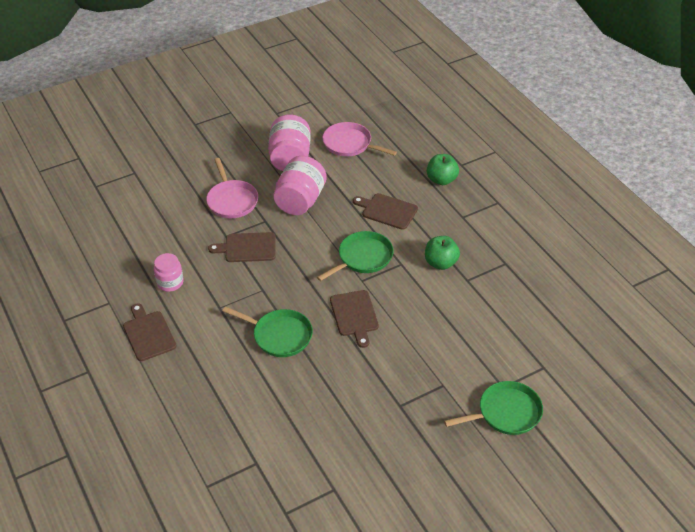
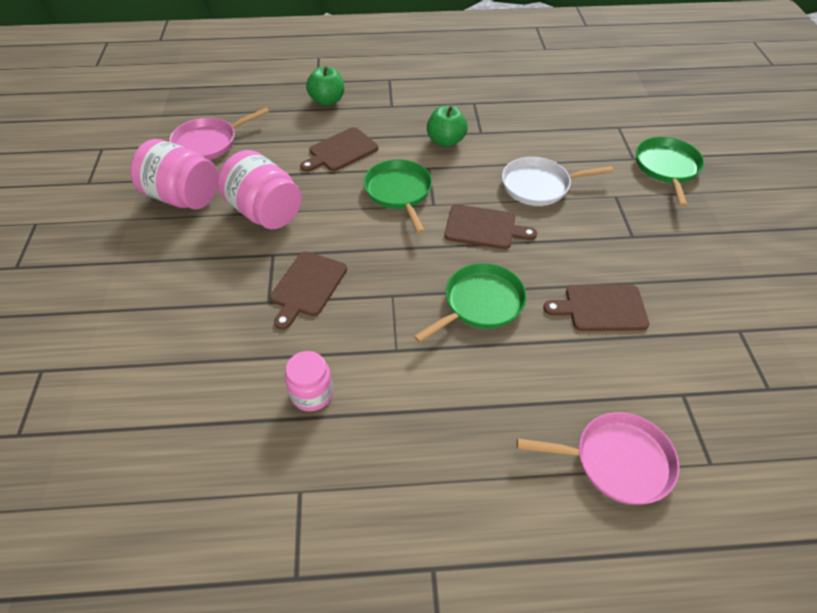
camera: 65 degrees left, 5 degrees up
brown cutting board [123,303,177,361] -> brown cutting board moved to [543,284,649,331]
pink pan [206,158,258,218] -> pink pan moved to [517,412,679,505]
none -> white pan [502,157,614,206]

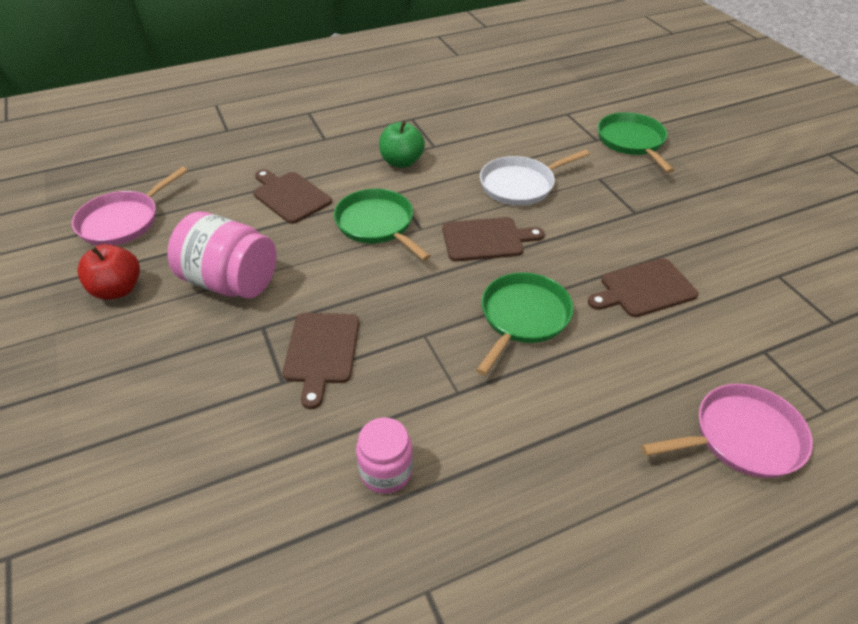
camera: 20 degrees left, 5 degrees down
pink jar [130,139,218,210] -> red apple [77,244,140,300]
brown cutting board [300,127,378,172] -> brown cutting board turned 105 degrees clockwise [253,169,332,224]
green apple [306,66,344,106] -> none

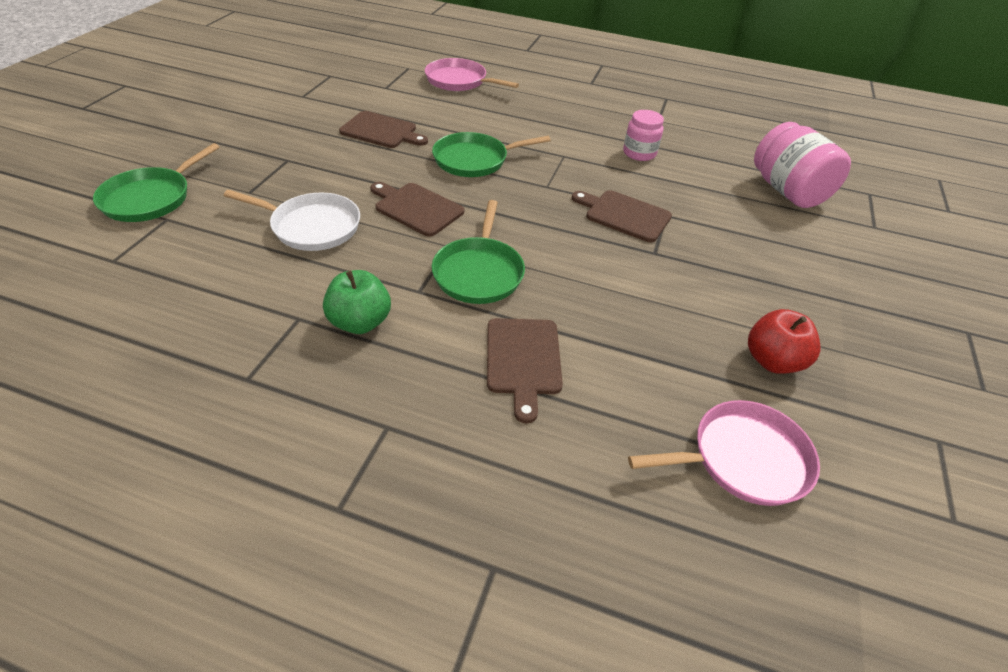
camera: 140 degrees left, 0 degrees up
pink jar [168,212,277,298] -> pink jar moved to [754,122,851,208]
brown cutting board [283,313,359,409] -> brown cutting board turned 105 degrees counterclockwise [572,190,672,242]

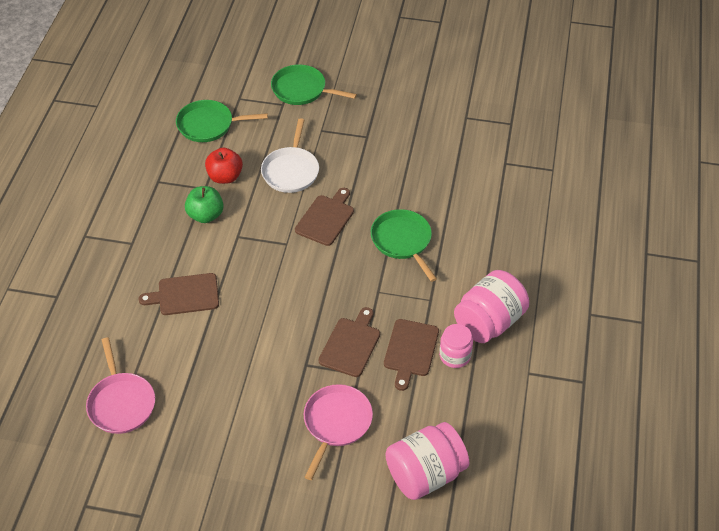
camera: 85 degrees right, 5 degrees up
brown cutting board [339,111,428,148] -> brown cutting board moved to [384,319,439,391]
pink pan [425,58,519,91] -> pink pan moved to [304,384,373,480]
green pan [432,200,525,304] -> green pan moved to [176,100,268,142]
red apple [748,309,820,374] -> red apple moved to [205,147,243,184]
none -> pink jar [454,270,529,343]

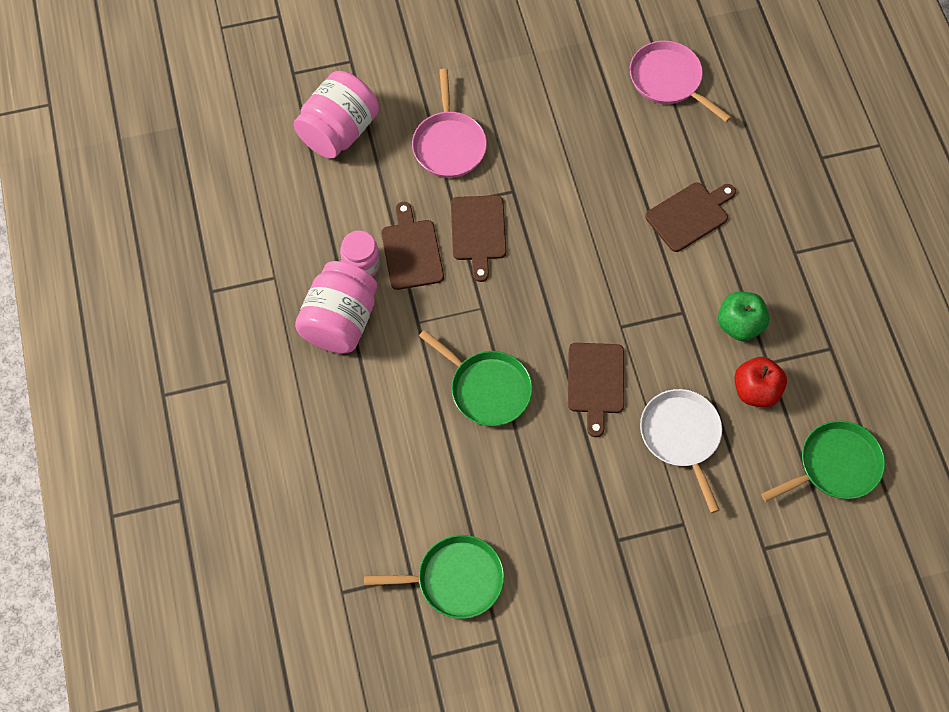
camera: 155 degrees right, 15 degrees up
green pan [271,64,357,105] -> green pan moved to [364,535,504,619]

